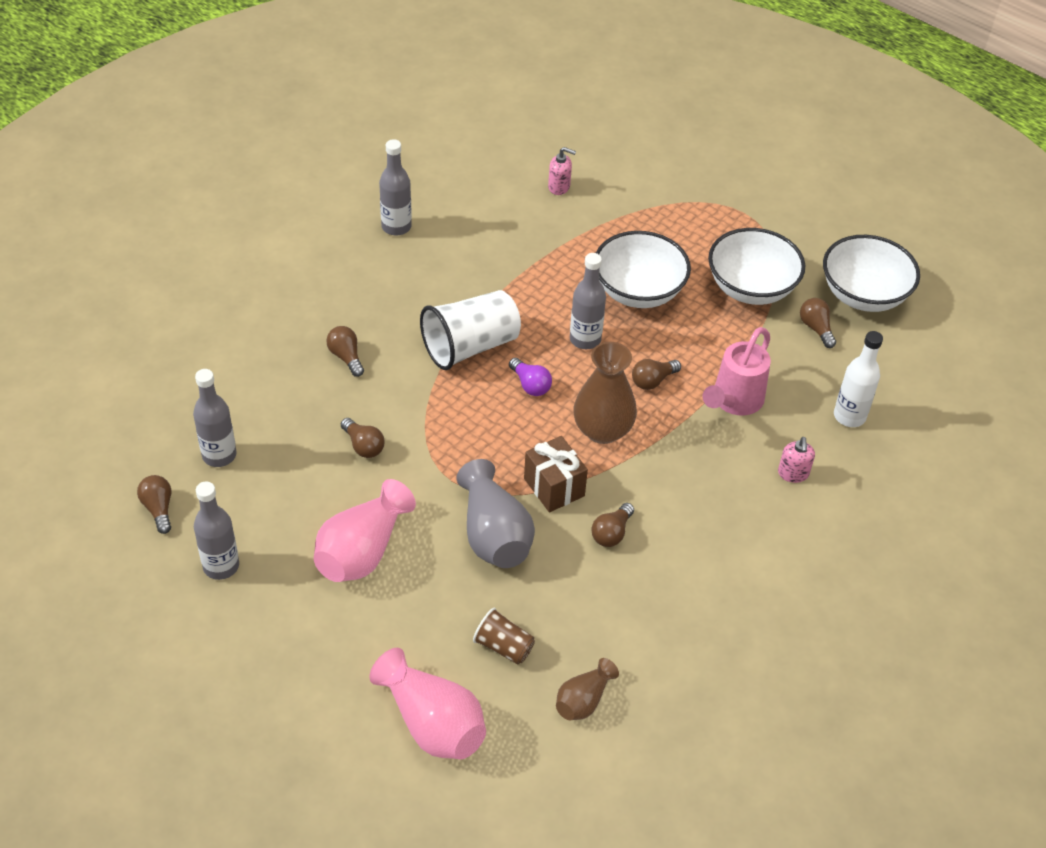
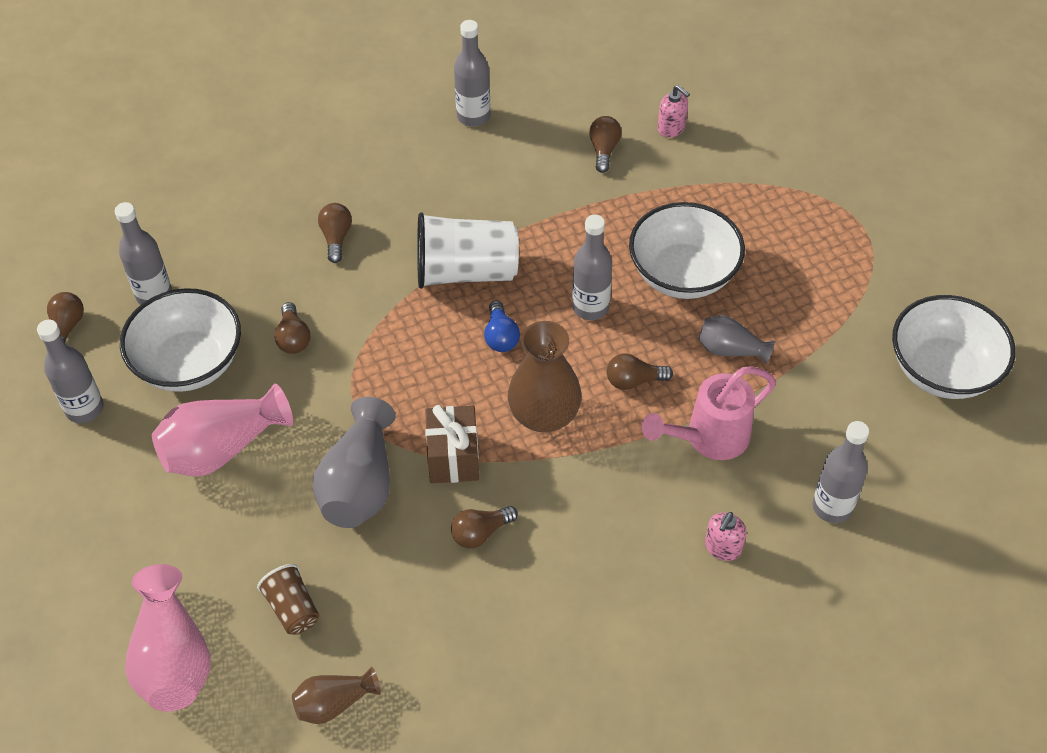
camera: 30 degrees right, 5 degrees up
purple light bulb [509,358,552,396] -> blue light bulb [484,300,520,352]
white bowl [708,228,805,305] -> white bowl moved to [120,288,241,392]
brown light bulb [800,298,836,348] -> brown light bulb moved to [589,116,622,173]
white bottle [834,331,883,427] -> grey bottle [813,421,869,523]
none -> grey vase [698,315,775,364]

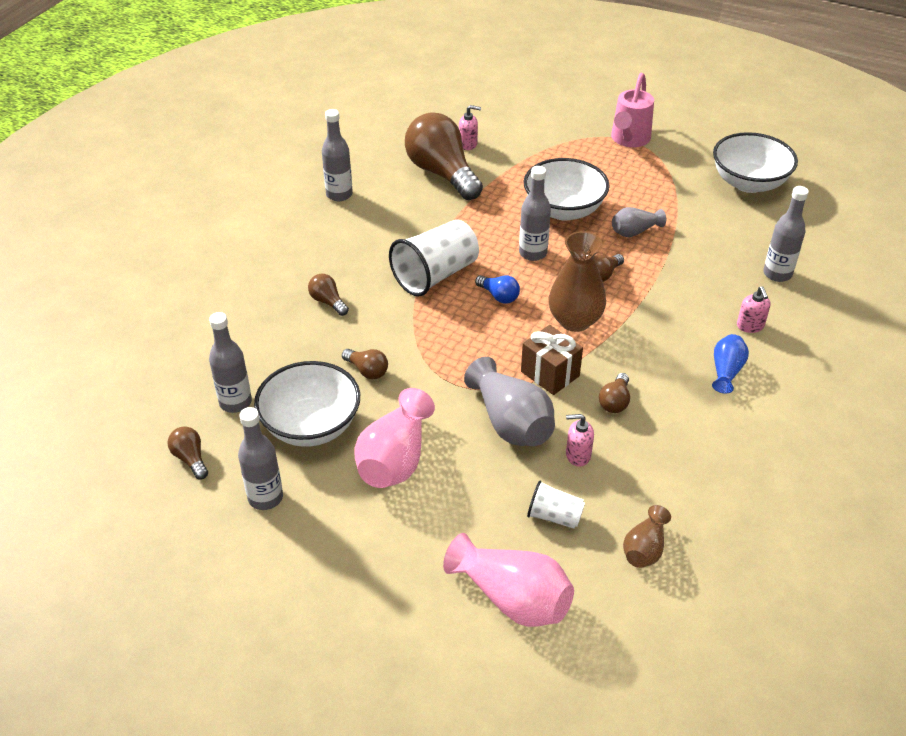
camera: 40 degrees left, 10 degrees down
brown cup [257,564,319,635] -> white cup [527,480,585,529]
brown light bulb [589,116,622,173] -> brown light bulb [405,112,483,200], size x2.31
pink watering can [642,366,776,460] -> pink watering can moved to [611,73,654,147]
none -> pink soap dispenser [566,414,594,467]
none -> blue vase [712,334,749,394]

